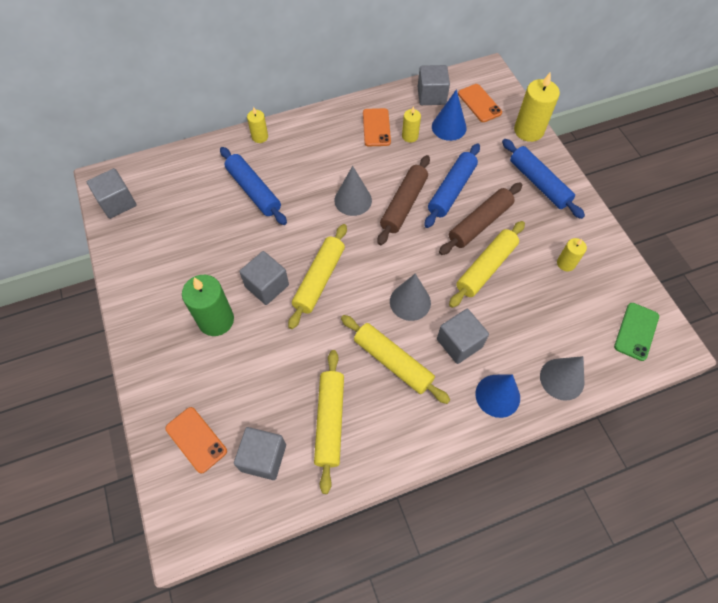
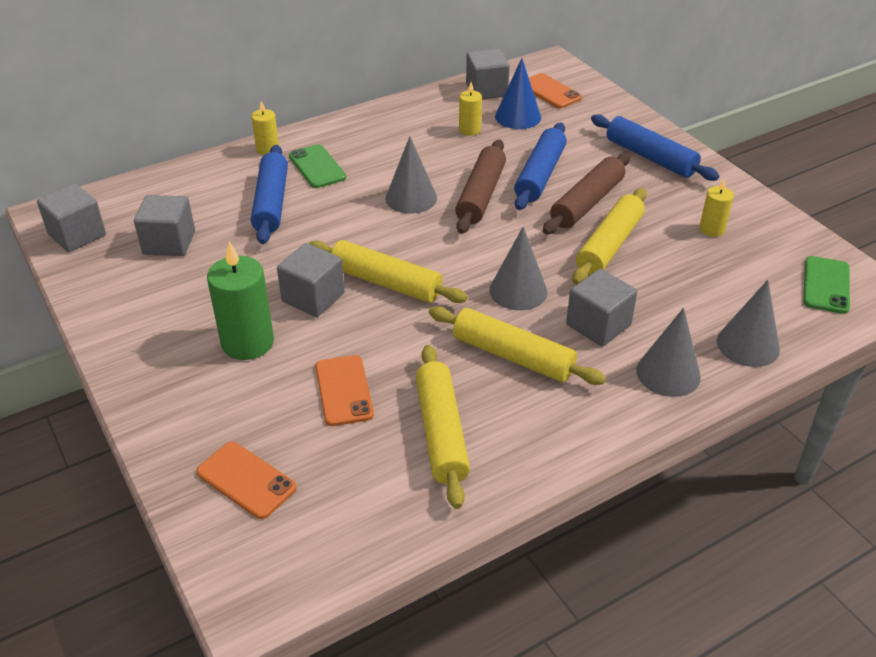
camera: 10 degrees left, 20 degrees down
blue rolling pin [220,147,287,225] -> blue rolling pin turned 45 degrees clockwise [251,145,288,244]
grey cube [234,427,286,480] -> grey cube moved to [134,195,195,256]
yellow rolling pin [288,224,347,329] -> yellow rolling pin turned 75 degrees counterclockwise [309,240,468,303]
orange phone [363,108,391,146] -> orange phone moved to [315,355,374,426]
blue cone [476,374,520,418] -> grey cone [636,308,701,397]
yellow candle [514,72,560,142] -> none
none -> green phone [289,144,346,188]

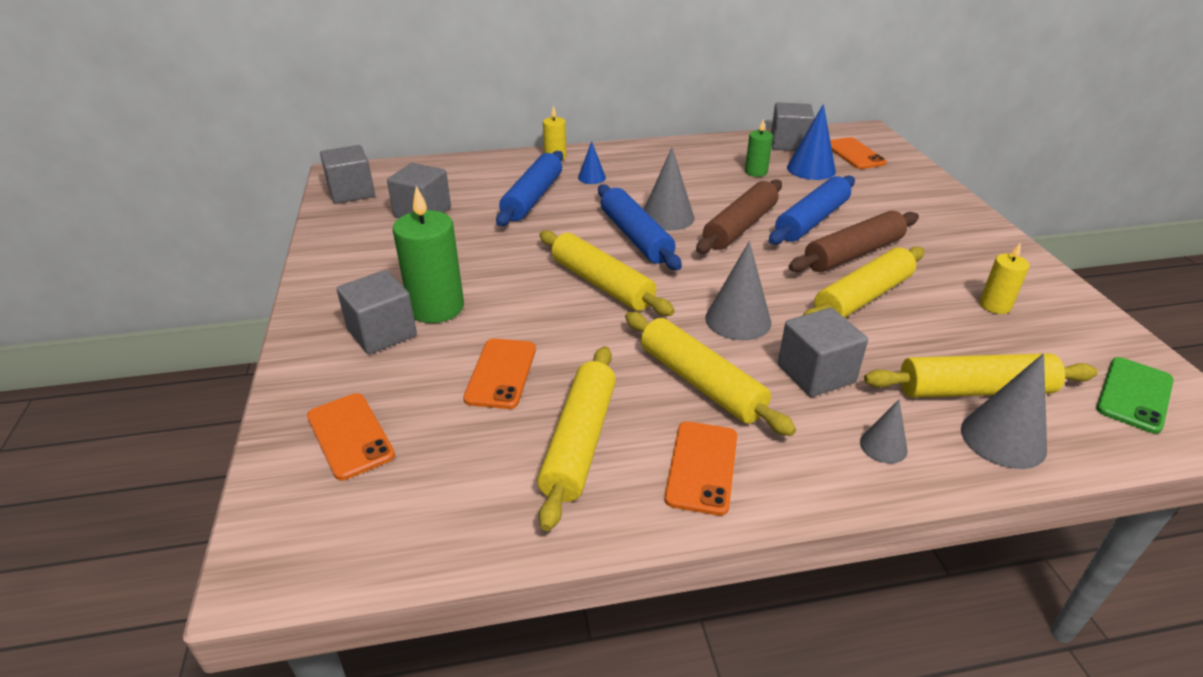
camera: 20 degrees right, 5 degrees down
grey cube [277,243,345,317] -> grey cube moved to [337,270,417,354]
green phone [289,144,346,188] -> blue cone [578,141,606,184]
yellow candle [459,82,482,136] -> green candle [745,119,773,177]
blue rolling pin [591,114,719,181] -> blue rolling pin moved to [598,185,682,270]
grey cone [636,308,701,397] -> grey cone [860,400,908,464], size x0.57
none -> orange phone [664,421,737,516]
none -> yellow rolling pin [864,353,1098,398]

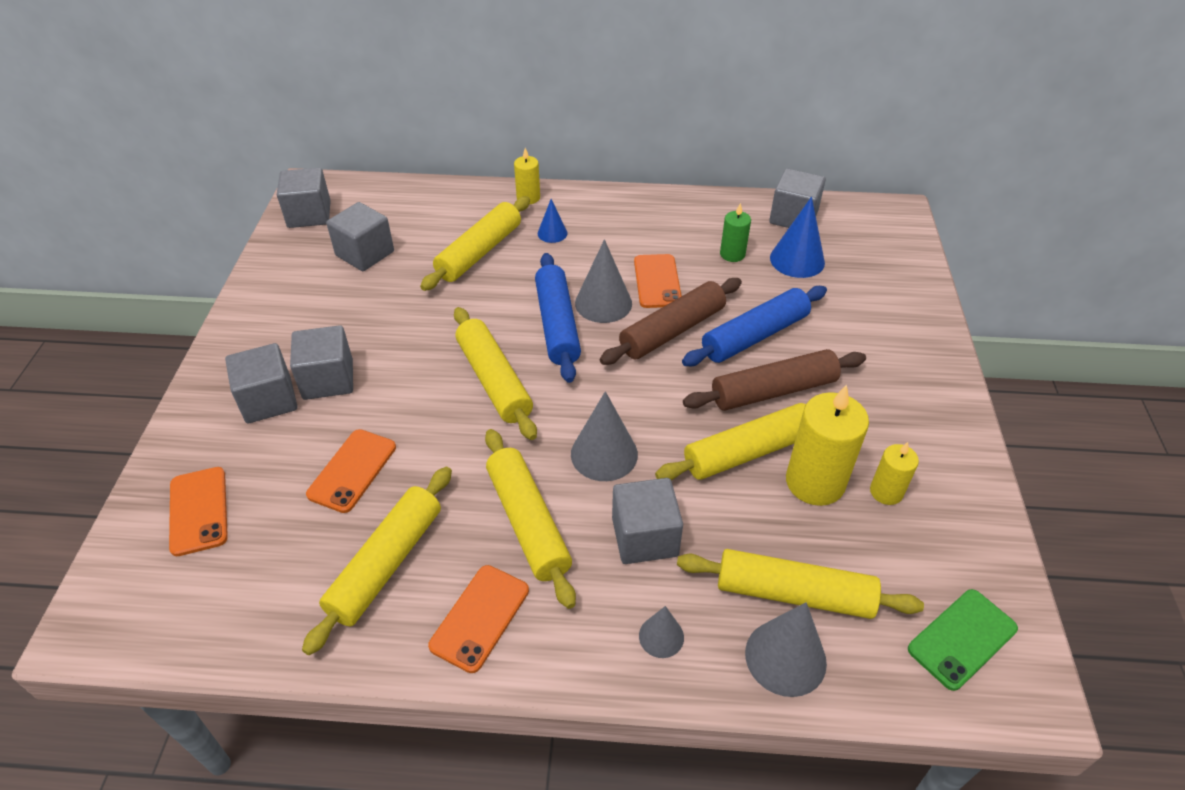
camera: 15 degrees right, 10 degrees up
green candle [393,186,464,323] -> grey cube [290,325,353,400]
blue rolling pin [496,151,563,226] -> yellow rolling pin [420,196,530,291]
orange phone [830,137,887,169] -> orange phone moved to [634,254,682,308]
none -> yellow candle [786,384,869,506]

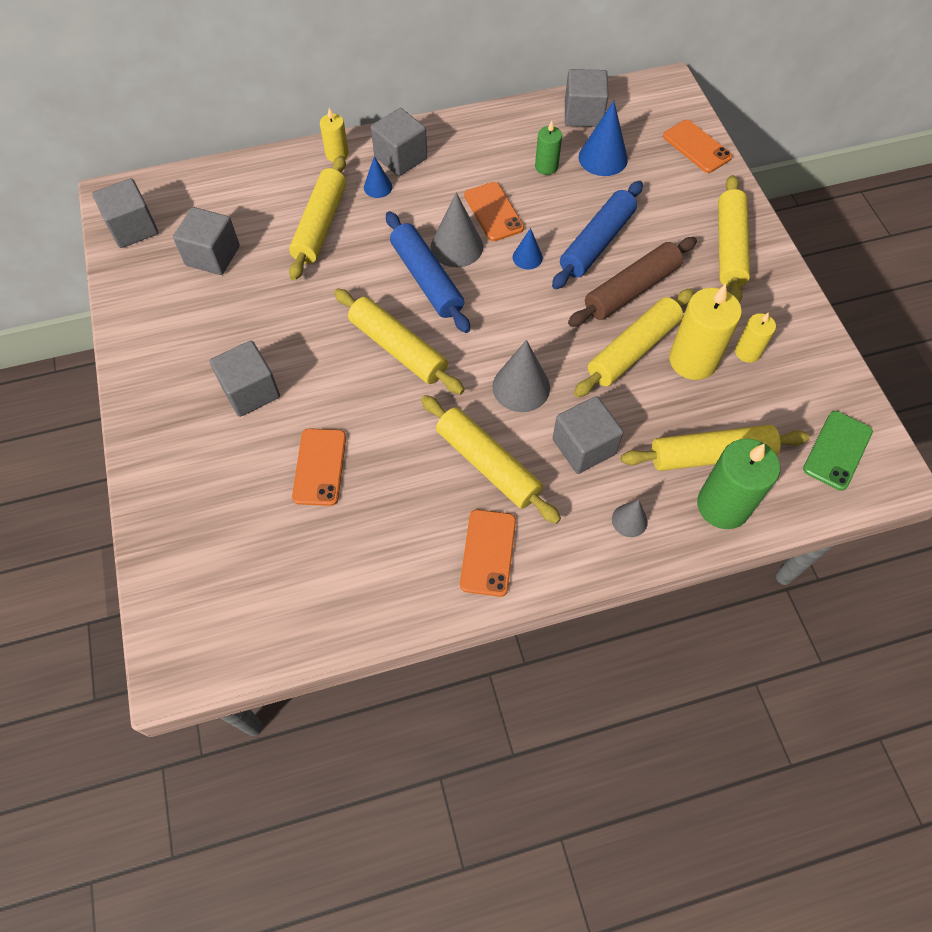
camera: 20 degrees left, 15 degrees up
orange phone [169,467,228,556] -> orange phone moved to [663,120,733,173]
grey cube [225,343,297,423] -> grey cube moved to [371,108,427,176]
yellow rolling pin [302,467,452,655] -> yellow rolling pin moved to [718,175,750,303]
brown rolling pin [600,278,742,365] -> blue cone [513,228,543,269]
grey cone [745,602,827,697] -> green candle [697,439,780,529]

